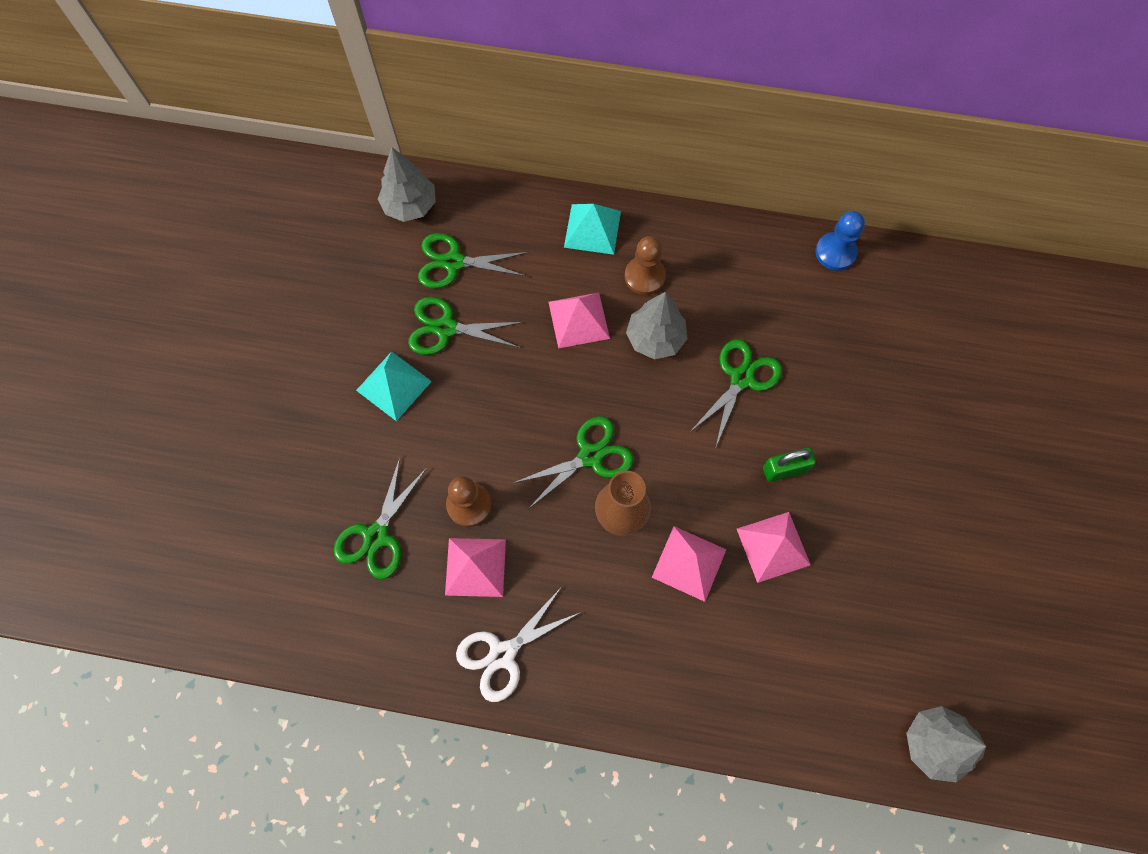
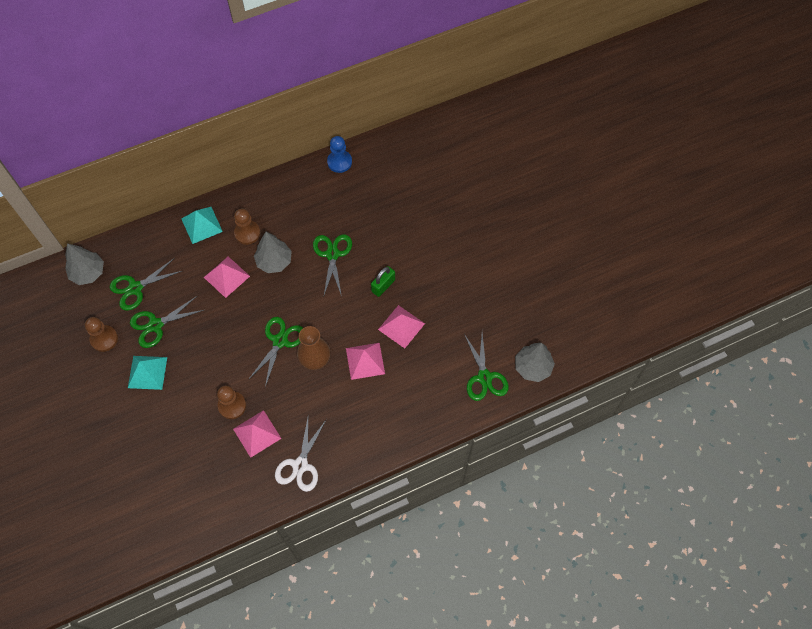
camera: 35 degrees left, 5 degrees down
green scissors [334,458,427,579] -> green scissors moved to [464,333,509,401]
none -> brown pawn [85,317,118,352]

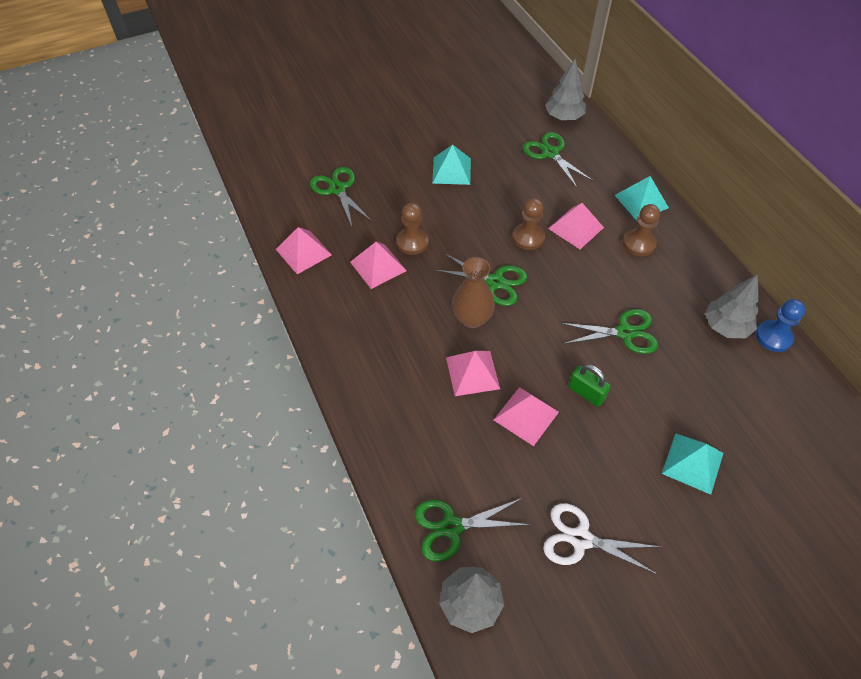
camera: 90 degrees right, 10 degrees down
brown pawn [85,317,118,352] -> brown pawn moved to [513,198,545,250]
green scissors [130,296,204,348] -> green scissors moved to [310,167,372,227]
grey tree [254,232,292,273] -> grey tree moved to [705,274,759,338]
white scissors [275,418,327,492] -> white scissors moved to [543,503,660,575]
none -> pink pyramid [276,227,332,274]
none -> turquoise pyramid [662,433,723,495]

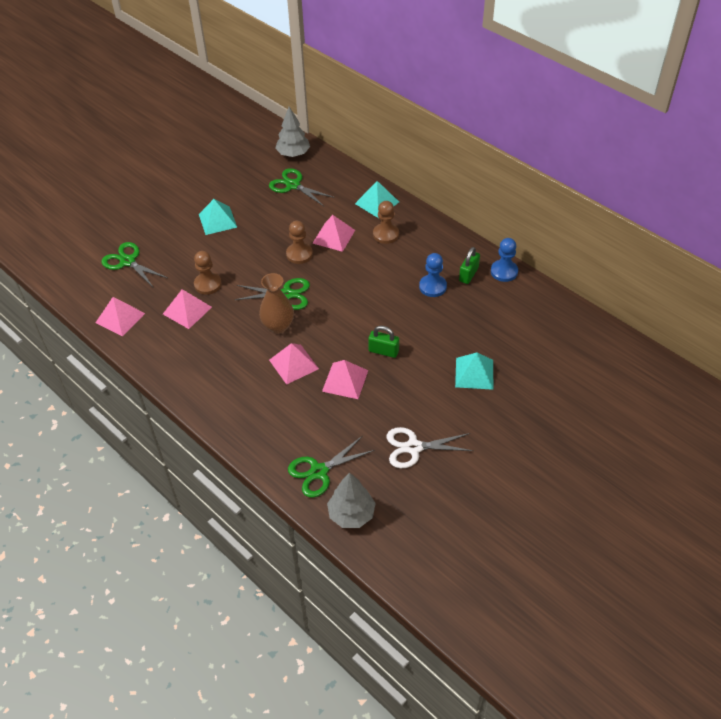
camera: 20 degrees left, 5 degrees down
green scissors [560,309,658,354] -> none
grey tree [705,274,759,338] -> green padlock [459,247,480,284]
none -> blue pawn [419,253,447,297]

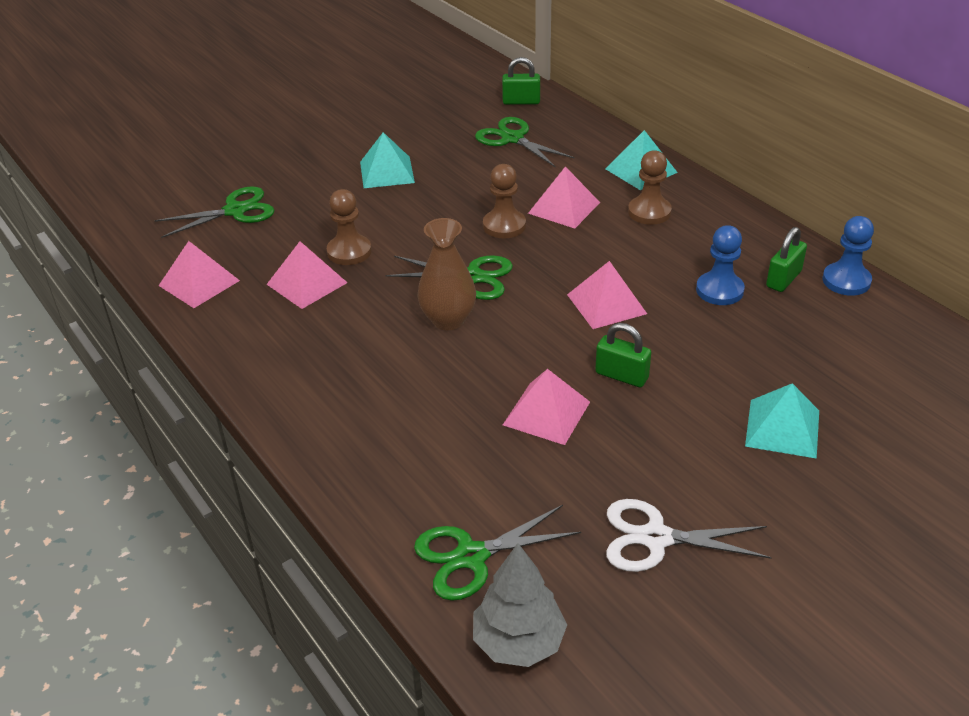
camera: 10 degrees right, 10 degrees down
green scissors [101,242,167,288] -> green scissors turned 105 degrees clockwise [154,186,275,238]
pink pyramid [269,343,319,385] -> pink pyramid moved to [567,261,647,329]
grey tree [275,107,310,157] -> green padlock [502,57,540,105]

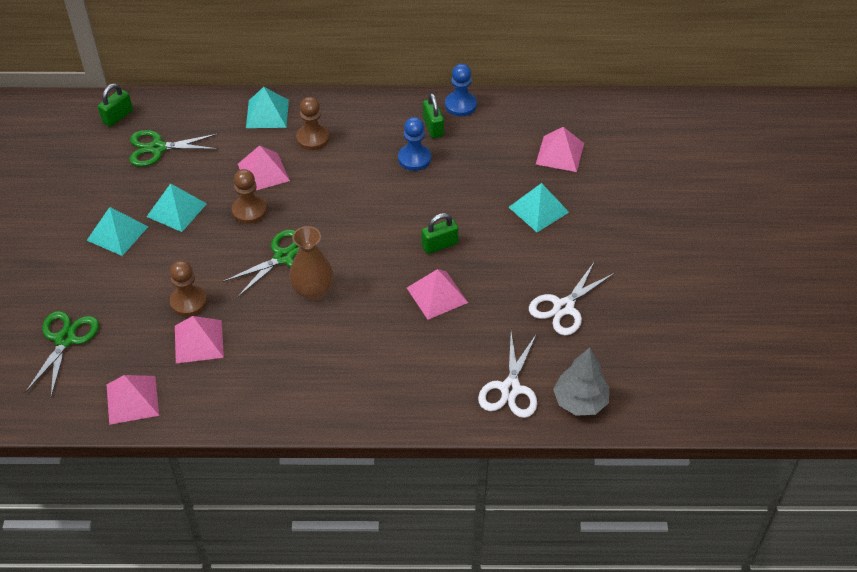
camera: 55 degrees left, 10 degrees up
green scissors [414,505,581,601] -> white scissors [478,333,537,418]
pink pyramid [567,261,647,329] -> pink pyramid moved to [536,127,584,172]
none -> turquoise pyramid [147,183,207,232]

